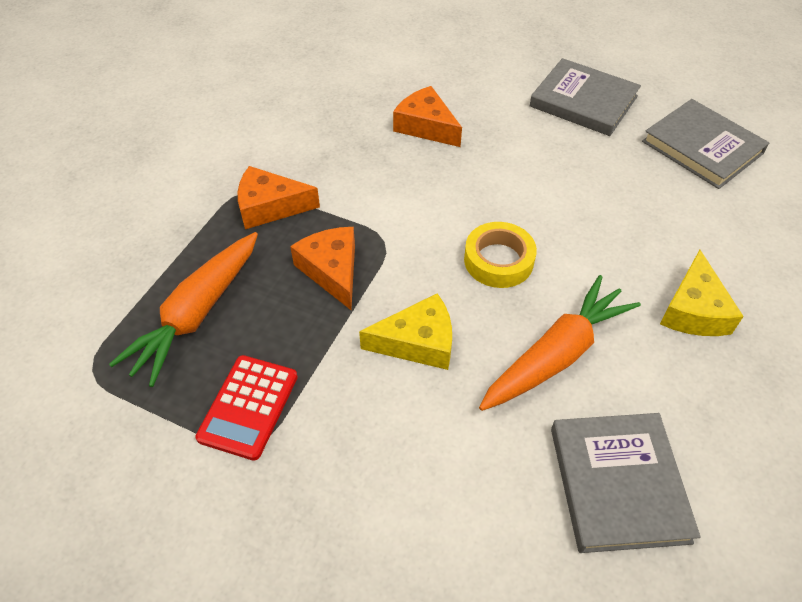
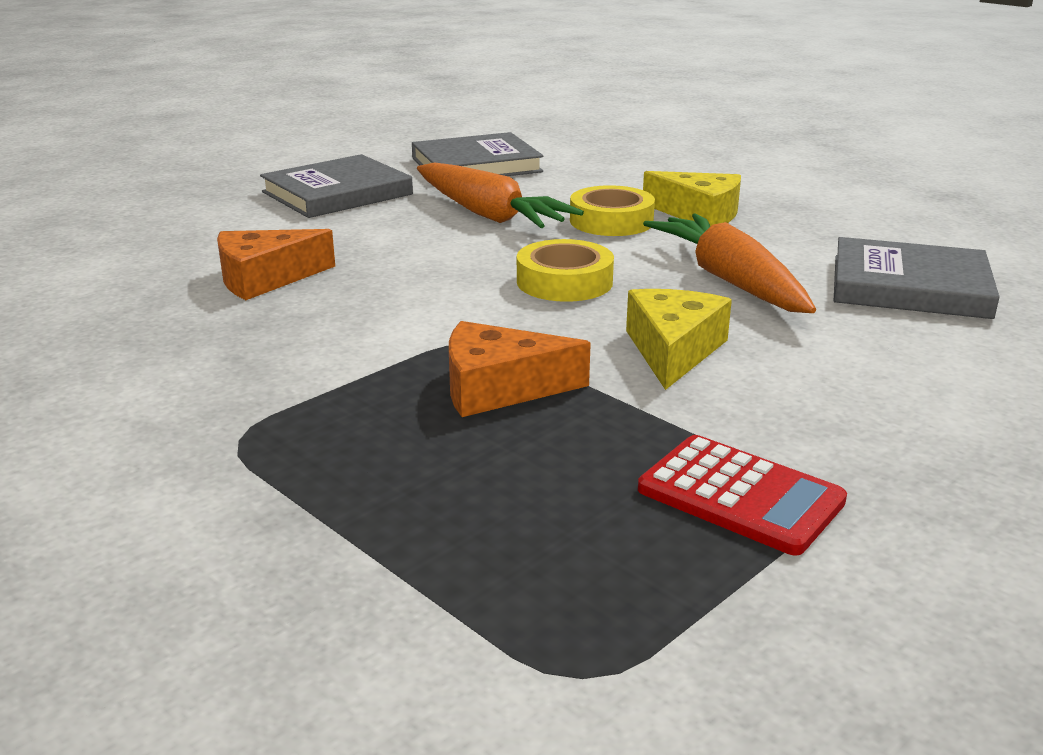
camera: 70 degrees left, 25 degrees down
orange carrot [109,232,258,387] -> orange carrot moved to [417,162,584,228]
orange cheese [238,166,320,229] -> none
none -> yellow tape [570,185,655,236]

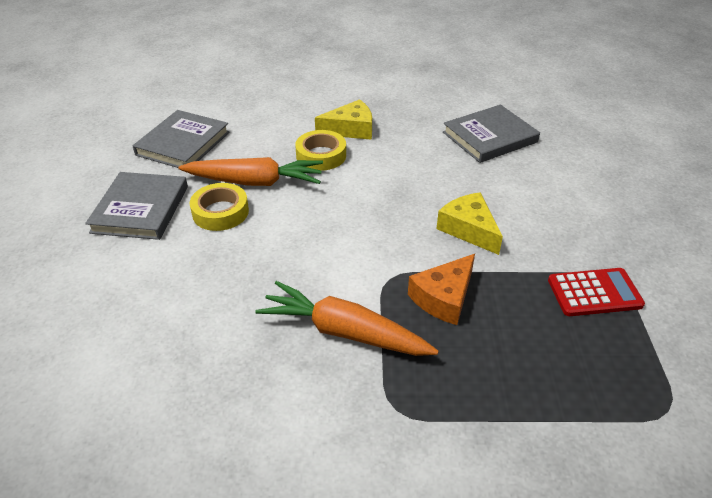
camera: 45 degrees left, 15 degrees up
orange cheese [217,229,335,300] -> none
yellow tape [517,239,614,302] -> yellow tape moved to [190,183,249,231]
orange carrot [643,214,816,313] -> orange carrot moved to [255,281,439,356]

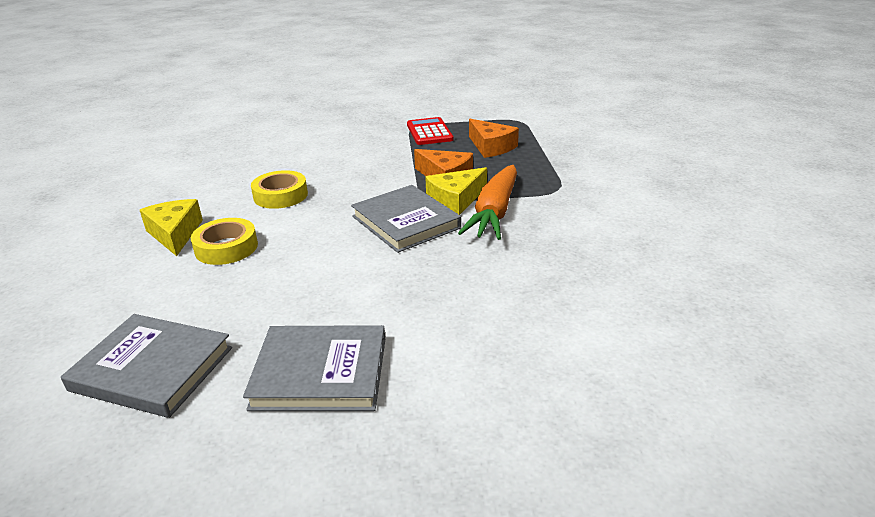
camera: 95 degrees left, 10 degrees down
orange carrot [178,157,323,186] -> none
yellow tape [190,183,249,231] -> yellow tape moved to [251,170,308,209]
yellow cheese [436,192,503,255] -> yellow cheese moved to [425,167,487,215]
grey book [443,105,540,163] -> grey book moved to [351,185,461,253]
none -> orange cheese [469,119,519,158]

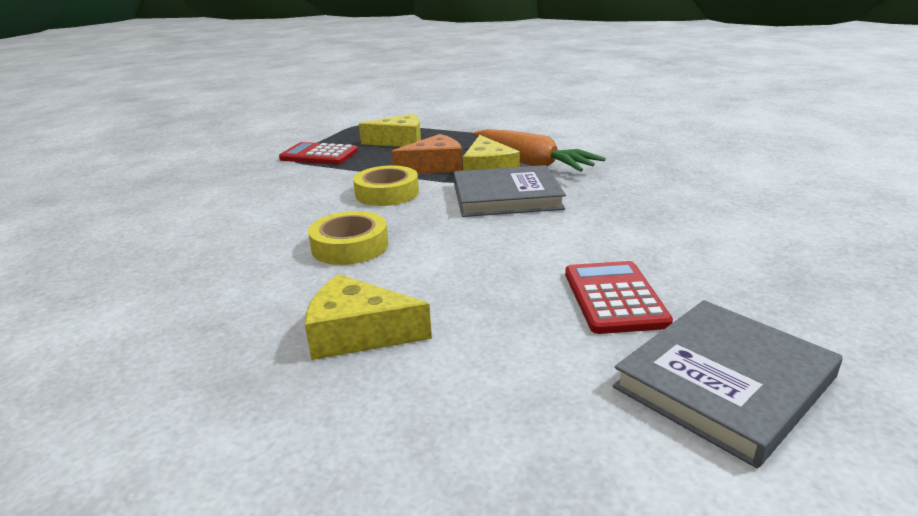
camera: 60 degrees left, 5 degrees down
yellow tape [191,218,258,265] -> yellow tape moved to [353,165,419,206]
grey book [243,325,385,411] -> none
orange cheese [469,119,519,158] -> yellow cheese [359,113,421,147]
none -> red calculator [565,261,673,334]

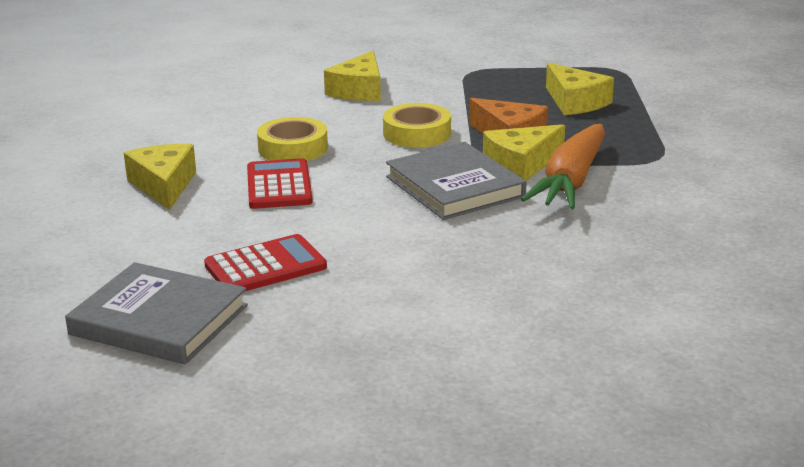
camera: 65 degrees right, 0 degrees up
red calculator [279,142,358,165] -> red calculator moved to [247,158,313,209]
none -> yellow cheese [324,51,381,101]

